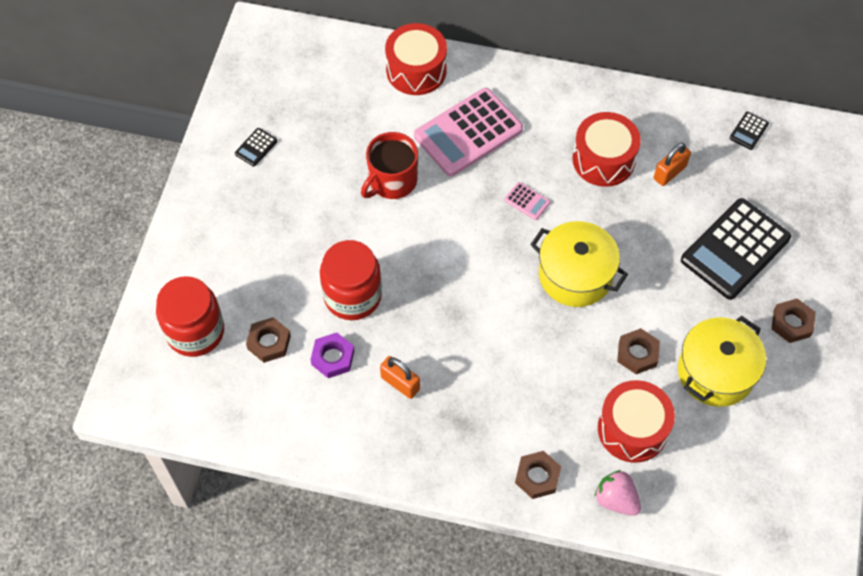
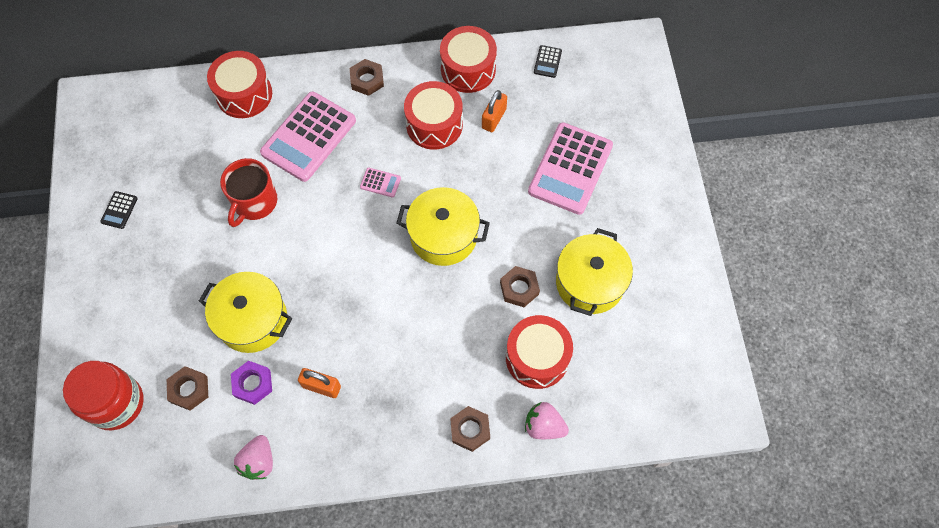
camera: 20 degrees left, 5 degrees up
red jar [320,240,382,320] -> yellow pot [199,272,292,353]
black calculator [681,198,791,300] -> pink calculator [528,122,613,215]
brown nut [772,298,816,343] -> brown nut moved to [350,59,384,96]
none -> pink strawberry [234,435,273,480]
none -> red drum [440,26,497,93]

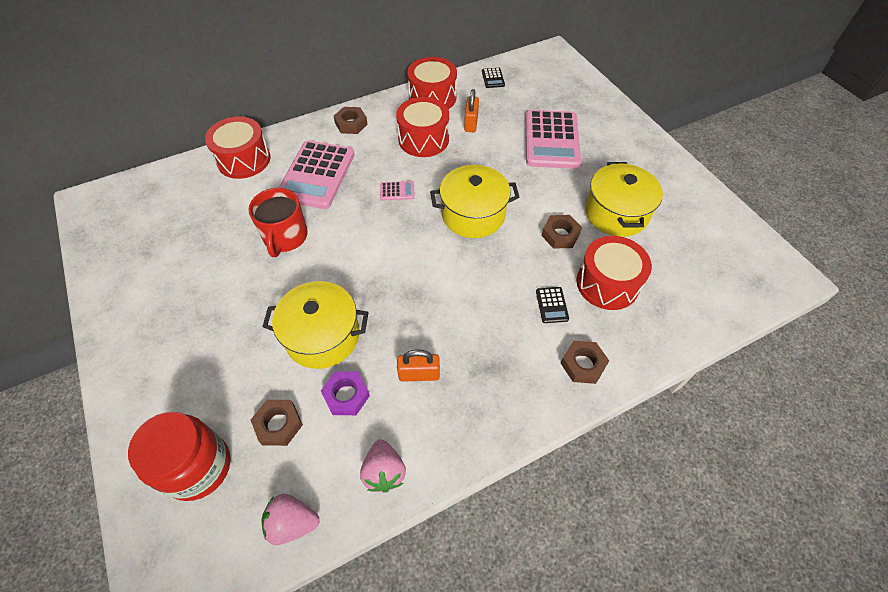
camera: 20 degrees left, 10 degrees down
black calculator [100,191,138,229] -> black calculator moved to [536,287,569,323]
pink strawberry [525,402,569,439] -> pink strawberry moved to [262,494,319,545]

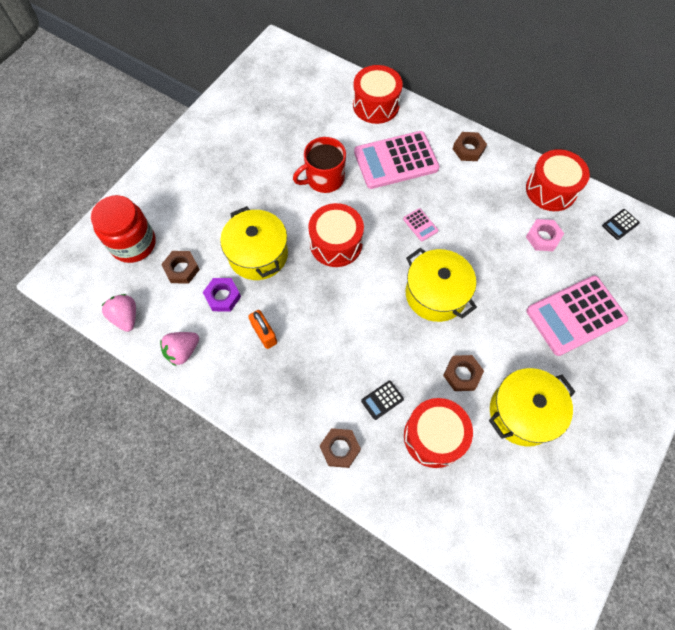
camera: 60 degrees right, 10 degrees up
red drum [396,97,449,157] -> red drum moved to [308,203,364,267]
orange padlock [464,89,479,132] -> pink nut [526,219,564,251]

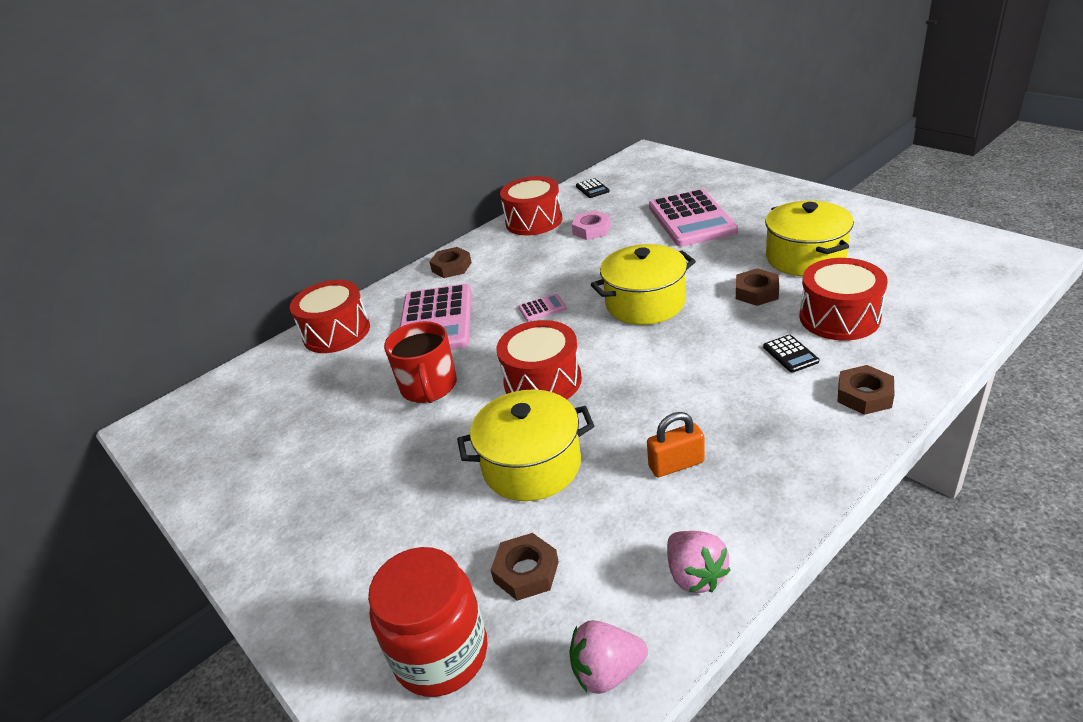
camera: 70 degrees left, 30 degrees down
purple nut [202,278,241,311] -> none

